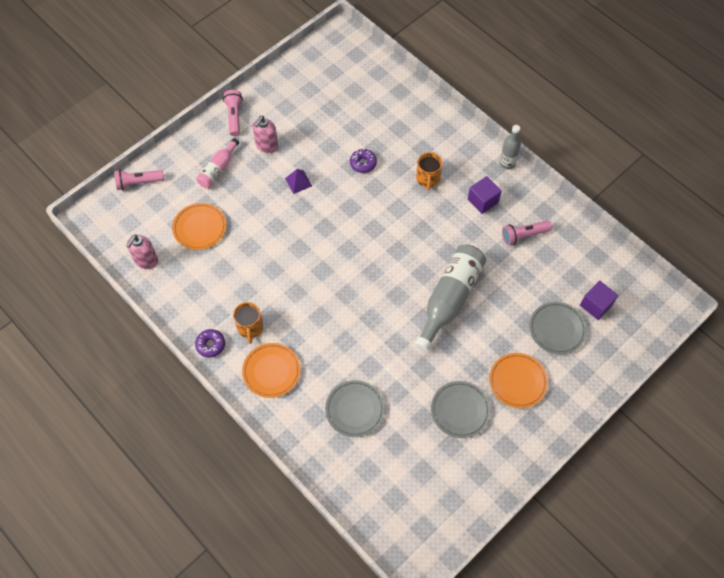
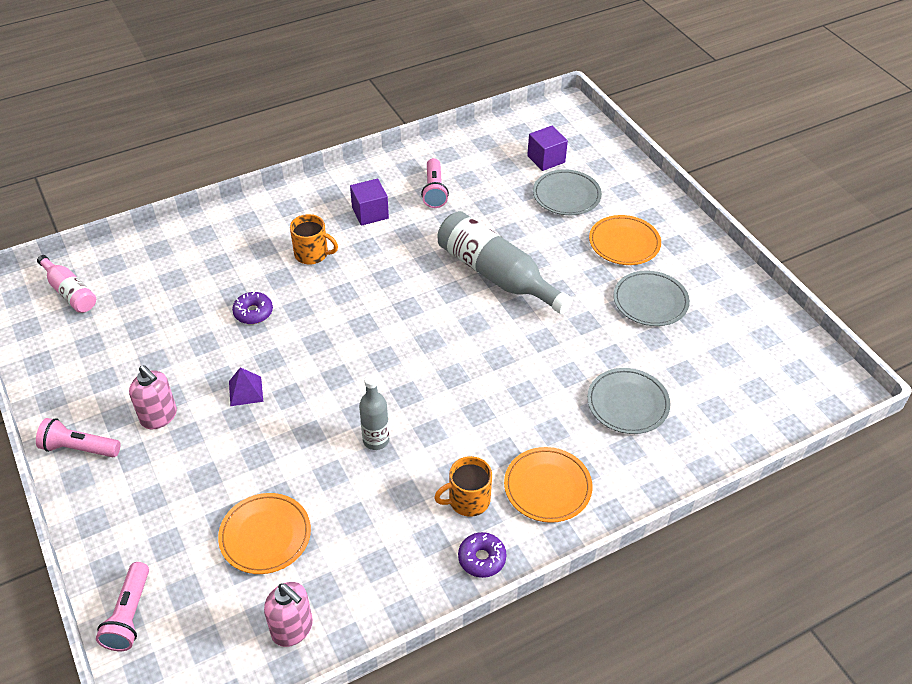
camera: 75 degrees left, 15 degrees down
pink bottle [196,138,239,189] -> pink bottle moved to [37,255,96,313]
orange mug [233,302,263,344] -> orange mug turned 150 degrees clockwise [434,456,492,517]
grey bottle [499,125,521,169] -> grey bottle moved to [359,375,389,450]

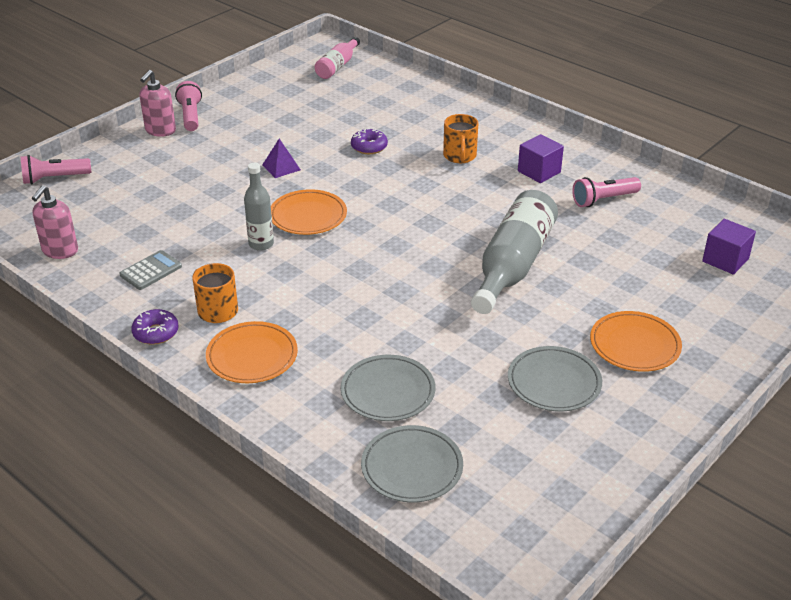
camera: 70 degrees right, 10 degrees down
pink soap dispenser [129,365,177,430] -> pink soap dispenser moved to [139,70,176,137]
orange plate [218,493,311,574] -> orange plate moved to [271,189,347,235]
grey plate [533,169,602,215] -> grey plate moved to [361,425,463,502]
none -> grey calculator [119,250,182,290]

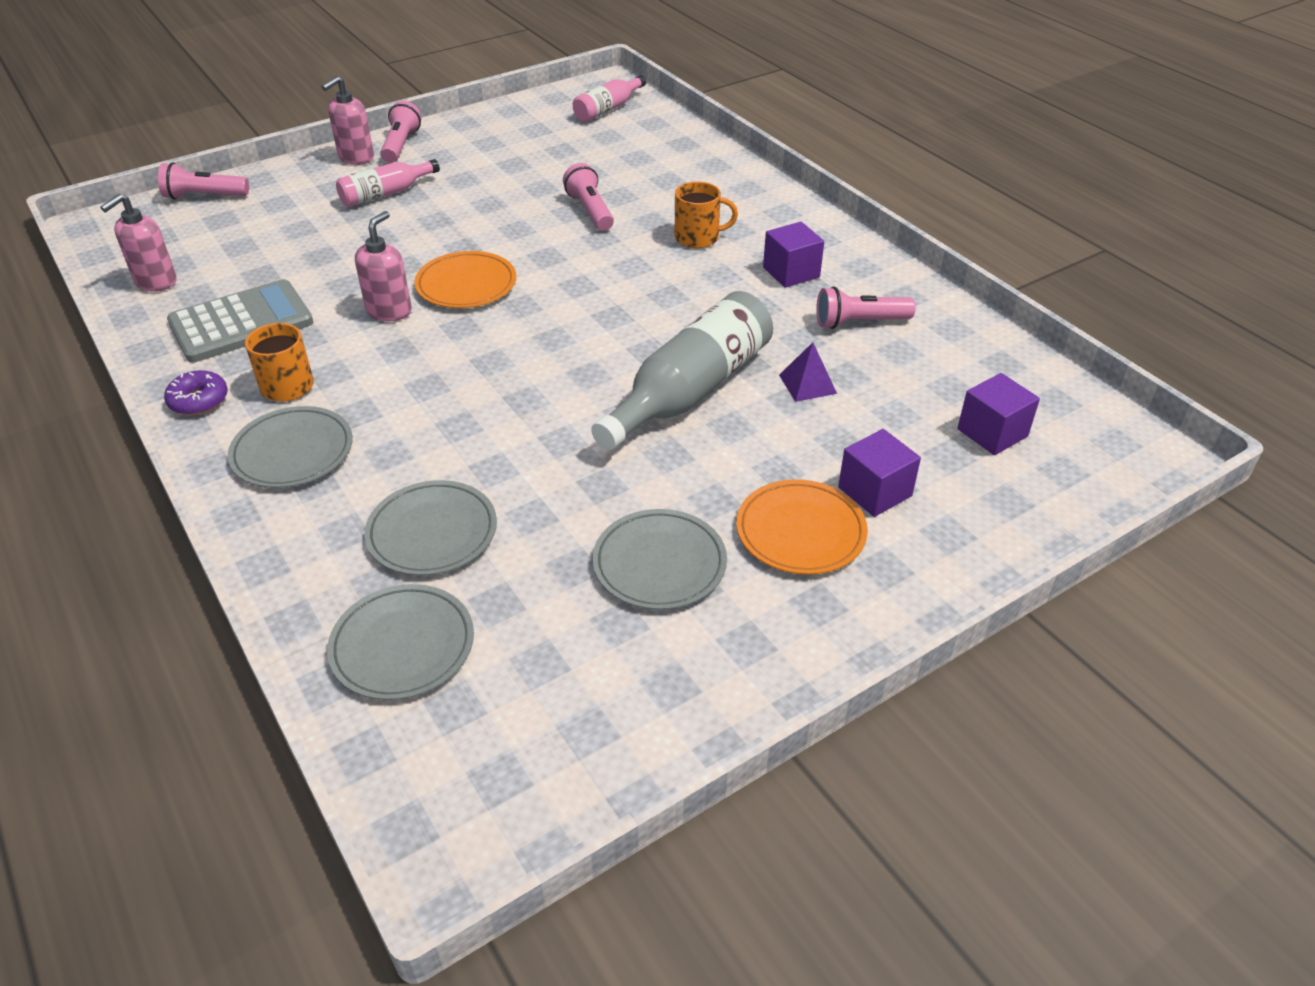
camera: 15 degrees right, 5 degrees up
grey calculator [119,250,182,290] -> grey calculator [167,279,313,362], size x1.84
orange plate [206,321,298,383] -> grey plate [228,406,353,488]
grey bottle [244,163,274,251] -> pink soap dispenser [355,211,412,321]
purple pyramid [262,139,301,178] -> purple pyramid moved to [779,342,837,402]
purple donut [351,128,388,154] -> pink flashlight [563,163,614,231]
orange mug [443,114,478,163] -> orange mug turned 105 degrees counterclockwise [675,181,738,248]
none -> pink bottle [336,159,440,207]
none -> purple cube [838,429,921,517]

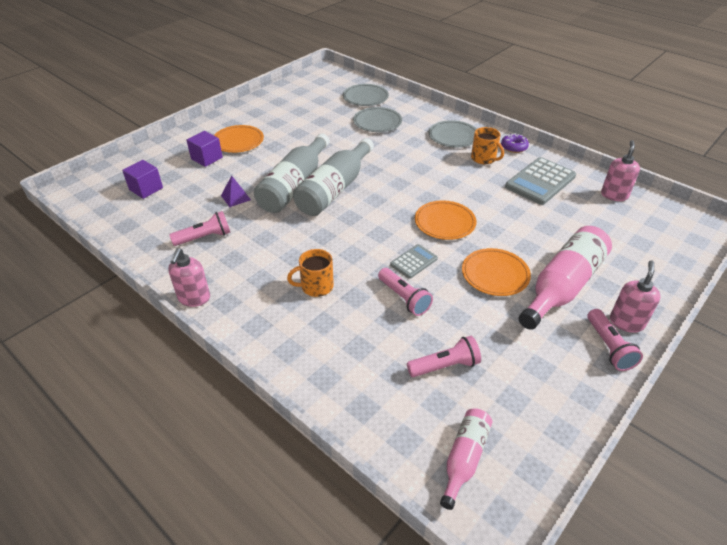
camera: 165 degrees right, 0 degrees up
pink flashlight [158,162,249,199] -> pink flashlight moved to [407,336,481,377]
pink bottle [336,159,440,207] -> pink bottle [519,226,612,330], size x1.81
pink soap dispenser [355,211,412,321] -> pink soap dispenser moved to [168,248,210,307]
grey plate [593,509,727,610] -> none
purple cube [763,222,824,288] -> none
none -> grey bottle [293,138,374,216]
none -> grey calculator [390,244,438,279]
none -> orange plate [462,248,531,296]

